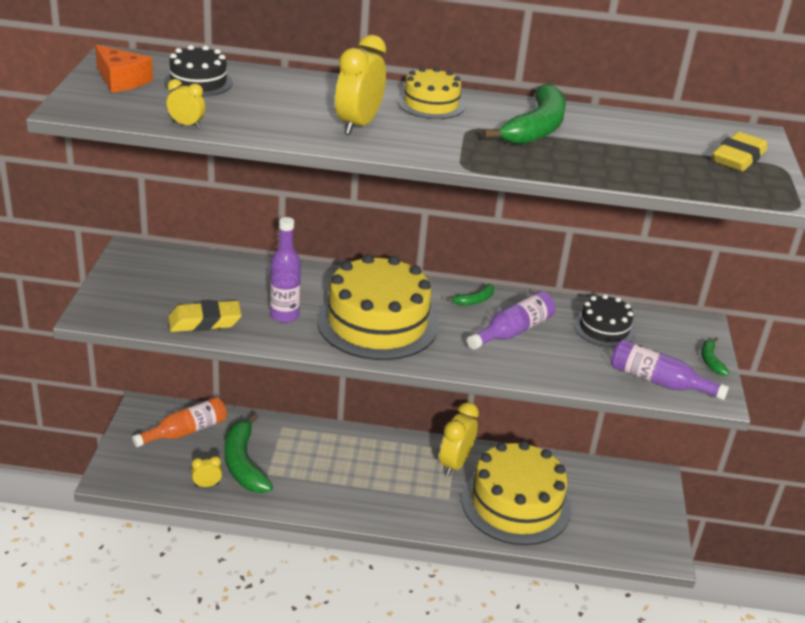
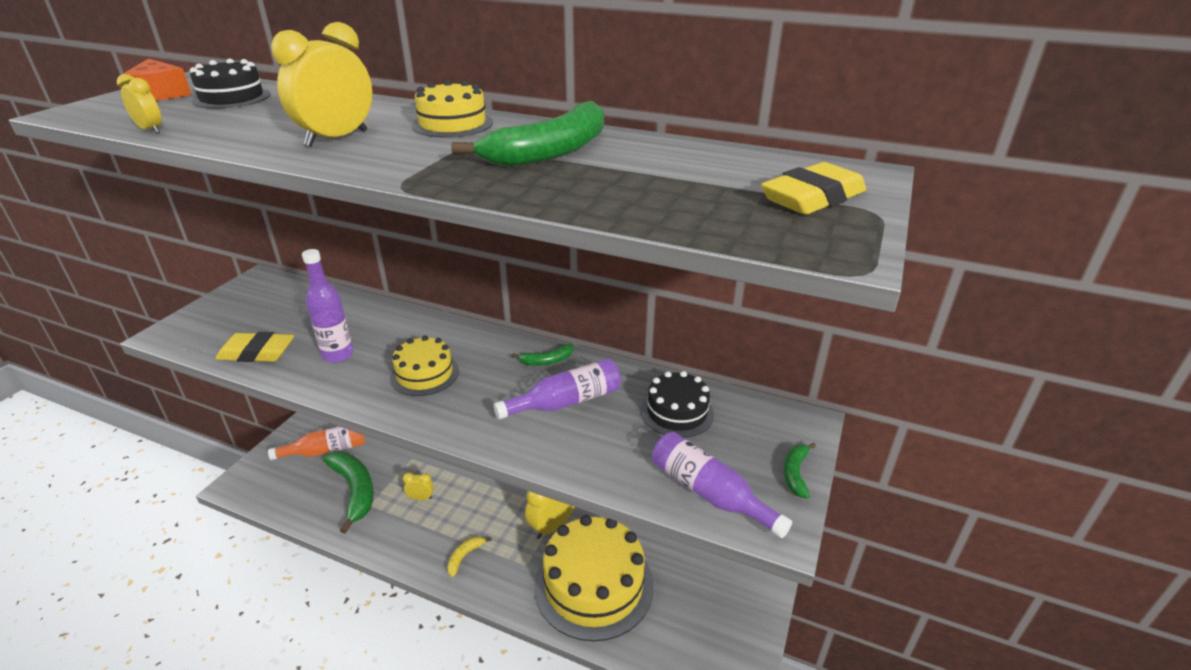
camera: 20 degrees right, 0 degrees up
yellow clock [191,456,222,487] -> yellow clock moved to [403,472,434,500]
green banana [225,413,273,493] -> green banana turned 150 degrees clockwise [323,452,374,534]
yellow cake [317,254,438,360] -> yellow cake [390,335,459,396], size x0.51
none -> yellow banana [447,537,492,577]

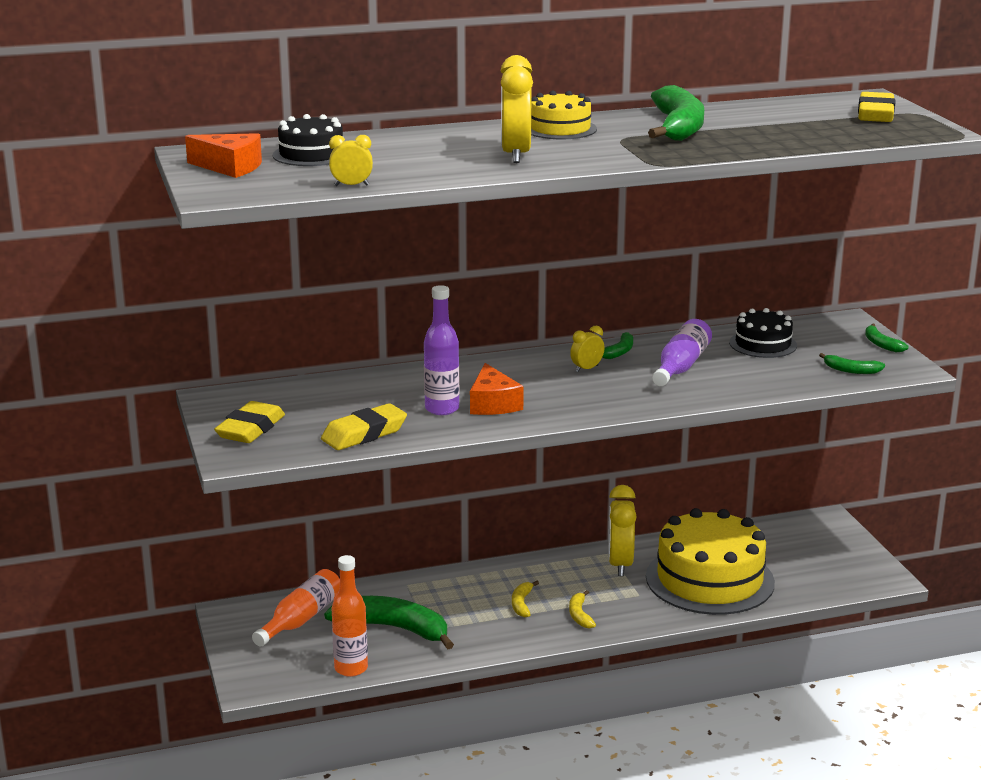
camera: 40 degrees left, 10 degrees down
yellow cake [390,335,459,396] -> none
yellow clock [403,472,434,500] -> yellow clock moved to [570,326,605,372]
purple bottle [652,432,792,538] -> green banana [819,353,885,374]
none -> yellow eraser [214,401,285,443]
none -> orange bottle [332,555,368,677]
none -> orange cheese [470,363,524,415]
none -> yellow banana [512,581,539,617]

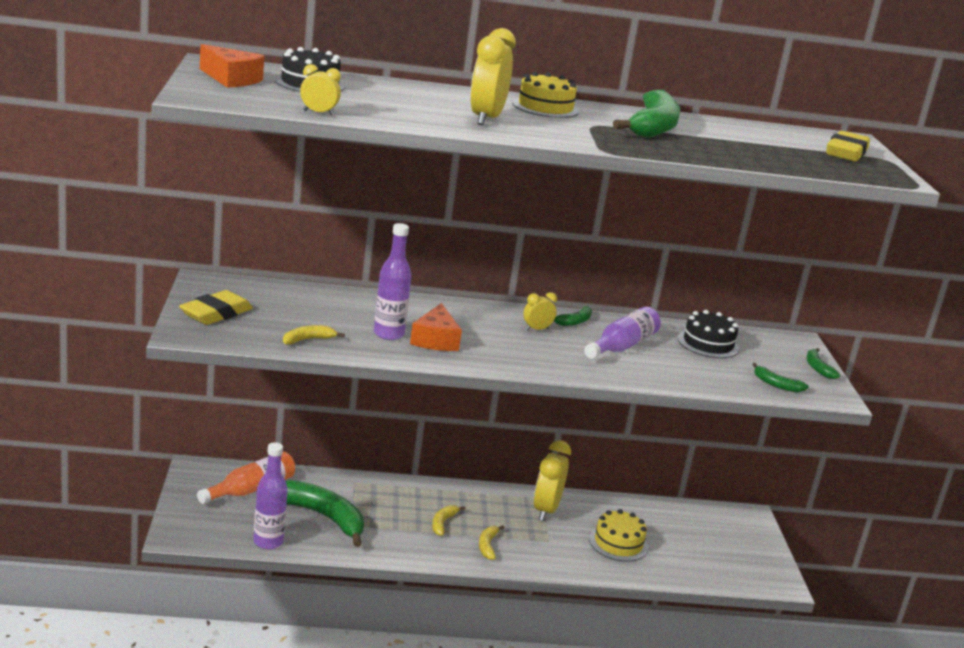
camera: 10 degrees right, 0 degrees up
yellow eraser [321,403,407,450] -> yellow banana [283,325,345,345]
orange bottle [332,555,368,677] -> purple bottle [254,442,288,549]
yellow cake [646,508,775,615] -> yellow cake [589,509,648,562], size x0.51

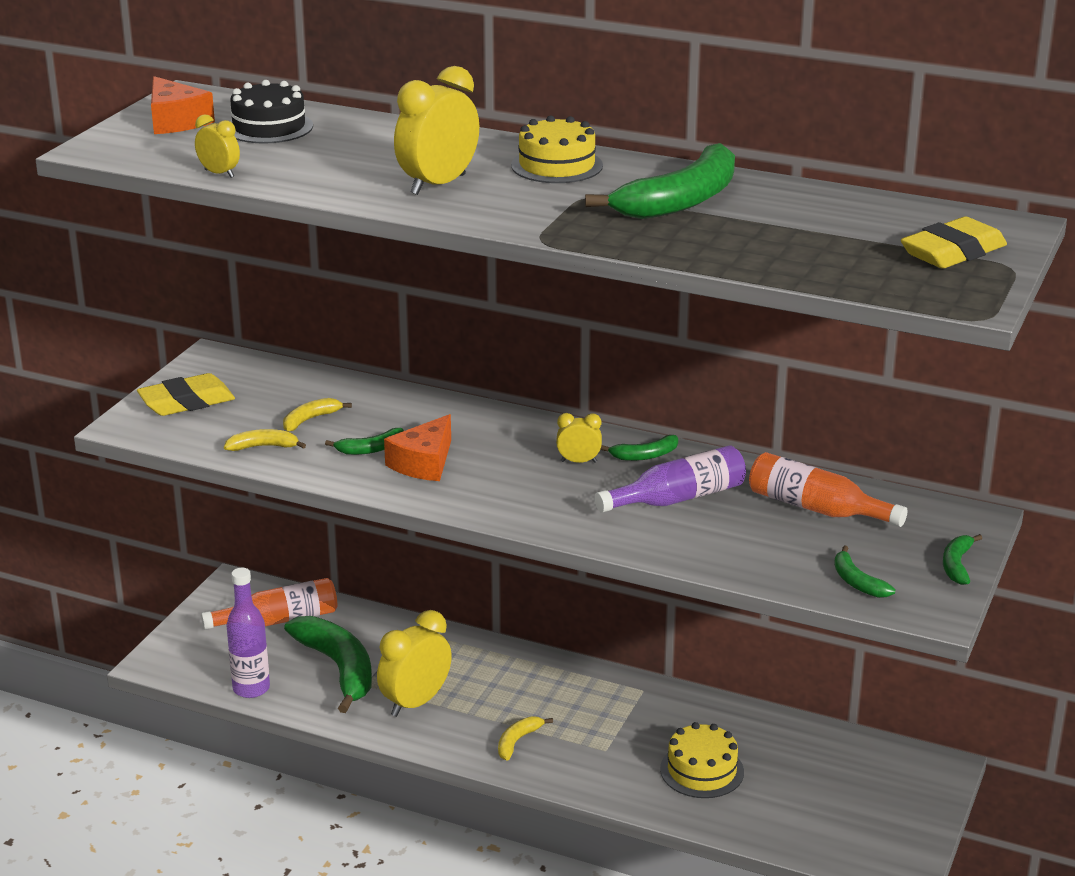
camera: 30 degrees right, 5 degrees up
purple bottle [374,223,411,340] -> green banana [325,428,404,455]
yellow banana [432,505,465,536] -> yellow banana moved to [283,398,352,432]
yellow clock [534,440,571,521] -> yellow clock moved to [377,610,452,717]
black cake [678,310,739,358] -> orange bottle [749,452,907,527]

